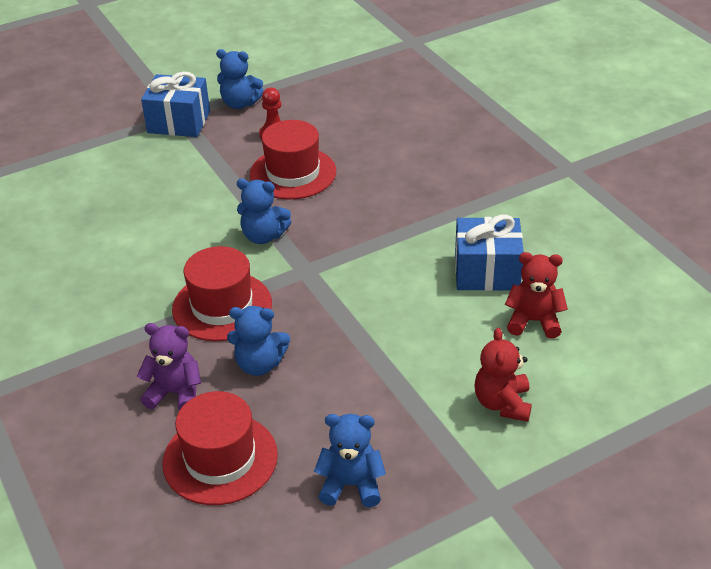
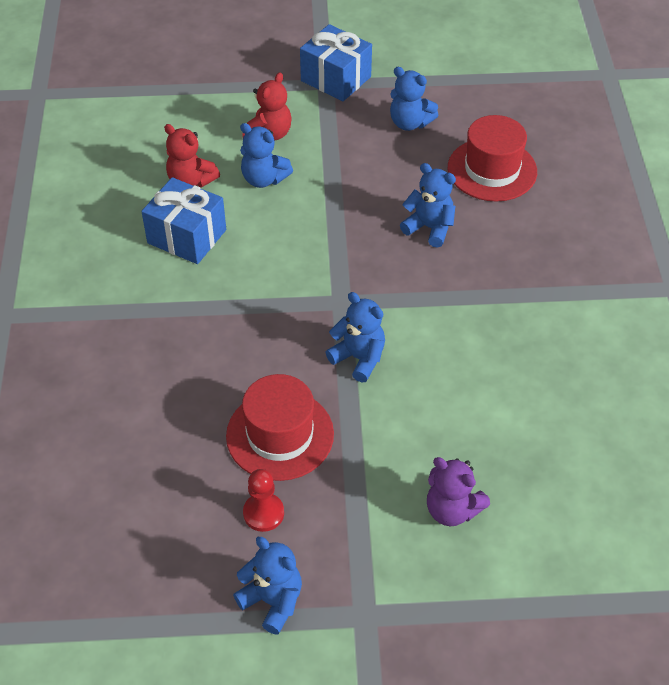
camera: 155 degrees left, 10 degrees up
purple teddy bear [137,323,201,410] -> purple teddy bear moved to [427,457,490,526]
blue gift [141,72,210,137] -> blue gift moved to [300,24,372,101]
red hat [172,246,272,341] -> none
none -> blue teddy bear [240,123,293,188]

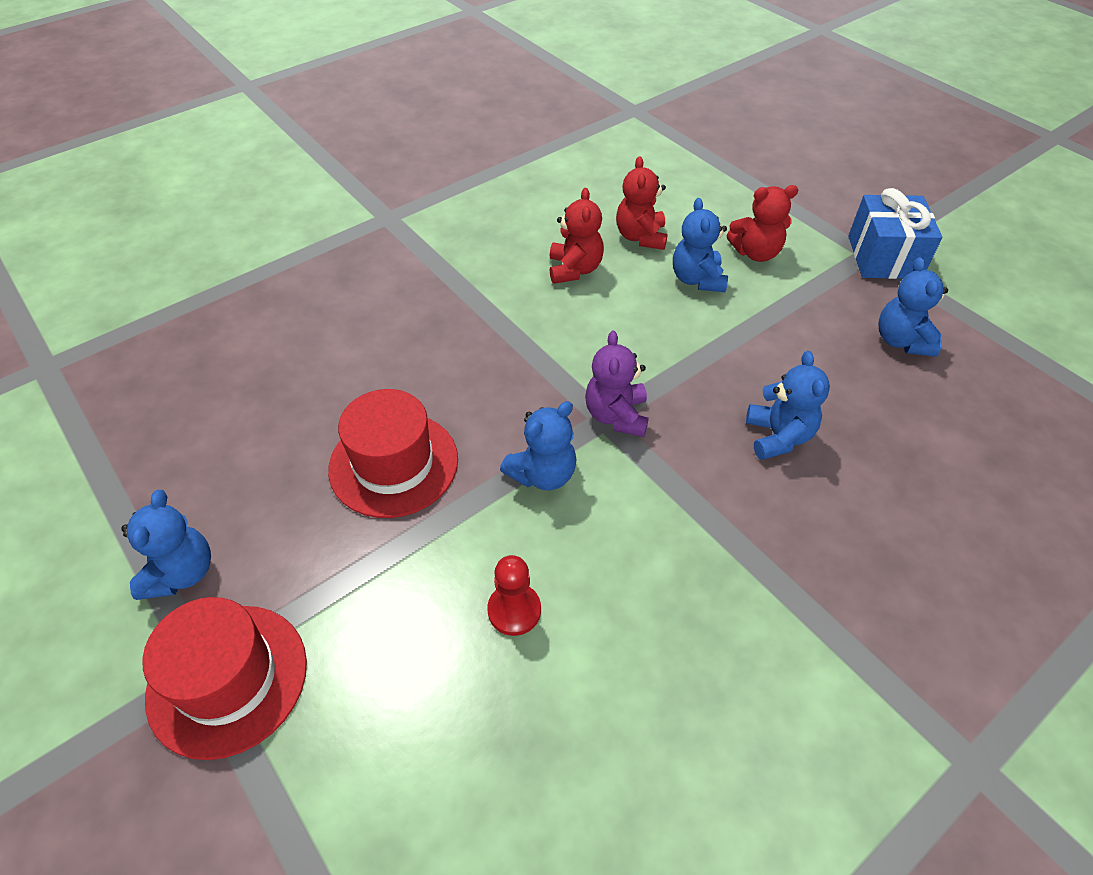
camera: 55 degrees right, 0 degrees up
blue gift [141,177,226,264] -> red teddy bear [550,188,604,284]
red pawn [243,469,284,532] -> red pawn moved to [487,555,541,636]
blue teddy bear [325,292,385,383] -> blue teddy bear turned 45 degrees clockwise [500,401,577,490]
purple teddy bear [427,457,490,526] -> purple teddy bear moved to [585,331,649,437]
red hat [448,115,537,202] -> red hat moved to [143,597,307,760]

